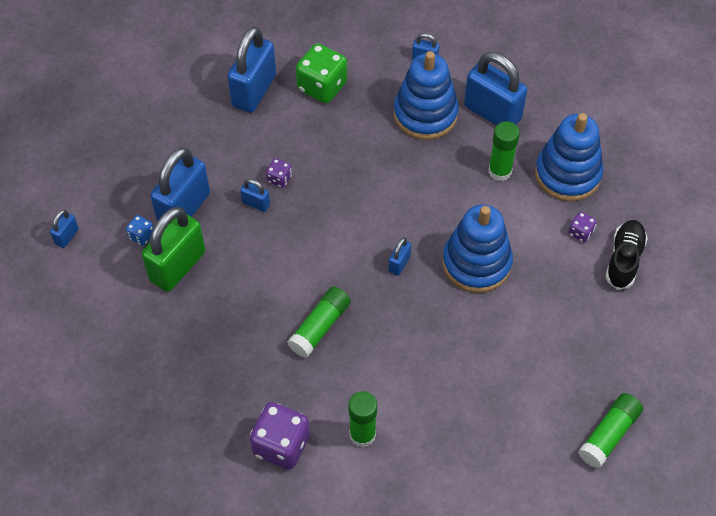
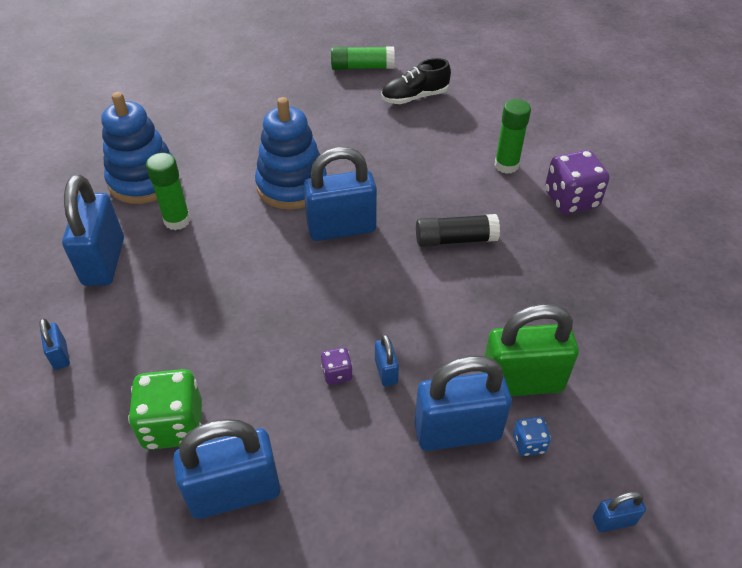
camera: 130 degrees left, 10 degrees down
green glue stick [287,286,351,358] -> black glue stick [416,214,500,247]
blue padlock [388,237,411,276] -> blue padlock [303,147,377,241], size x2.20
blue stacking toy [394,51,459,140] -> none
purple dice [568,212,597,242] -> none
black shoe [605,220,648,290] -> black shoe moved to [381,58,451,104]

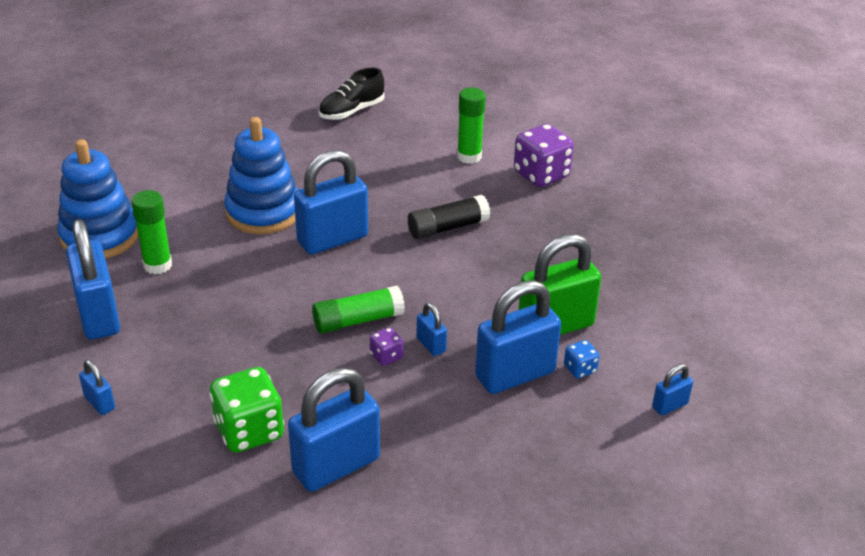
camera: 20 degrees left, 10 degrees down
green glue stick [331,46,395,70] -> green glue stick moved to [312,285,405,333]

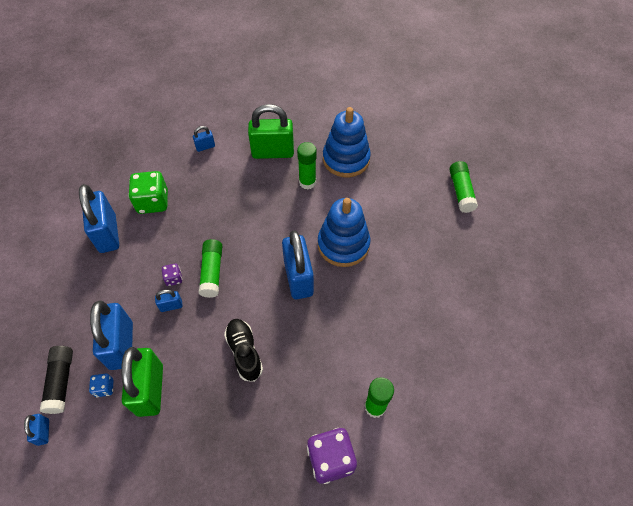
camera: 110 degrees right, 20 degrees up
blue padlock [66,219,120,340] -> green padlock [248,104,294,159]
black shoe [318,68,385,120] -> black shoe moved to [224,319,263,382]
black glue stick [408,195,490,239] -> black glue stick moved to [40,346,73,414]
none -> green glue stick [449,161,478,213]

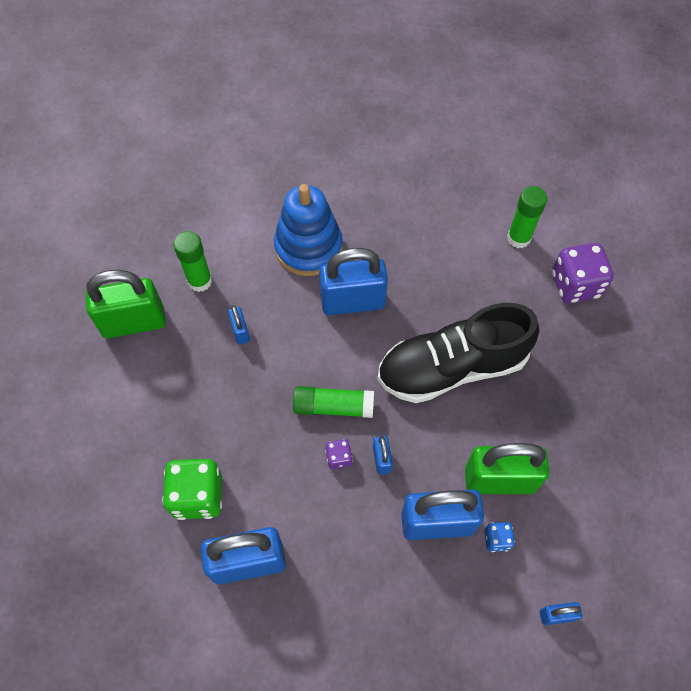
camera: 85 degrees left, 5 degrees up
black glue stick [40,346,73,414] -> none
blue padlock [193,126,215,152] -> blue padlock moved to [228,305,250,344]
black shoe [224,319,263,382] -> black shoe [377,303,539,403], size x1.86
green padlock [248,104,294,159] -> green padlock turned 75 degrees clockwise [86,270,166,338]
blue stacking toy [323,107,371,177] -> none
green glue stick [449,161,478,213] -> none

